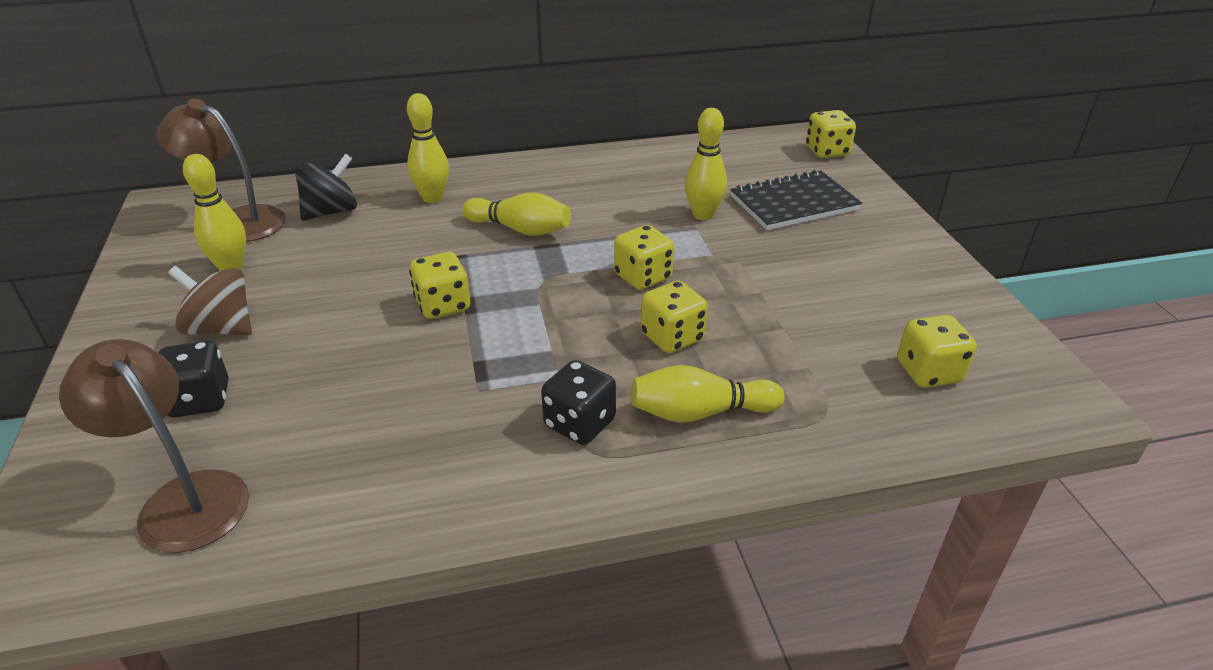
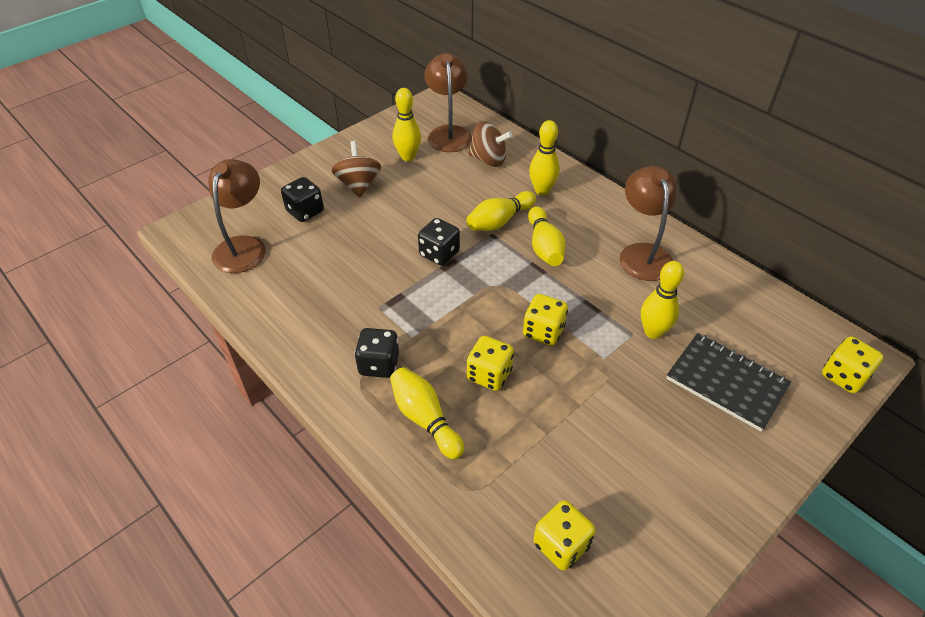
camera: 60 degrees right, 10 degrees up
black spinning top [295,153,357,221] -> brown spinning top [468,121,513,167]
yellow dice [409,252,470,319] -> black dice [418,218,460,266]
none -> yellow bowling pin [467,191,536,231]
none -> brown lamp [620,166,677,281]

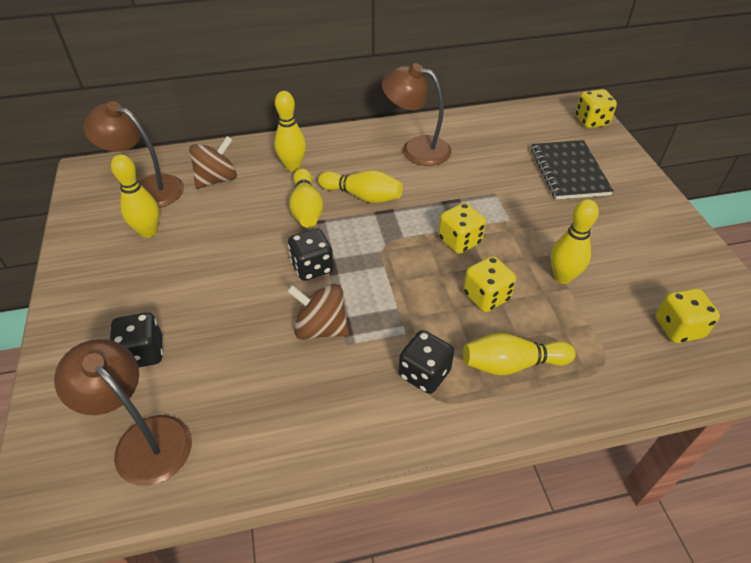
camera: 60 degrees left, 0 degrees up
brown spinning top [332,141,381,198] -> brown spinning top moved to [287,284,349,340]
yellow bowling pin [641,261,684,339] -> yellow bowling pin moved to [551,199,599,284]
black notebook [666,333,791,431] -> black notebook turned 75 degrees counterclockwise [531,140,614,199]

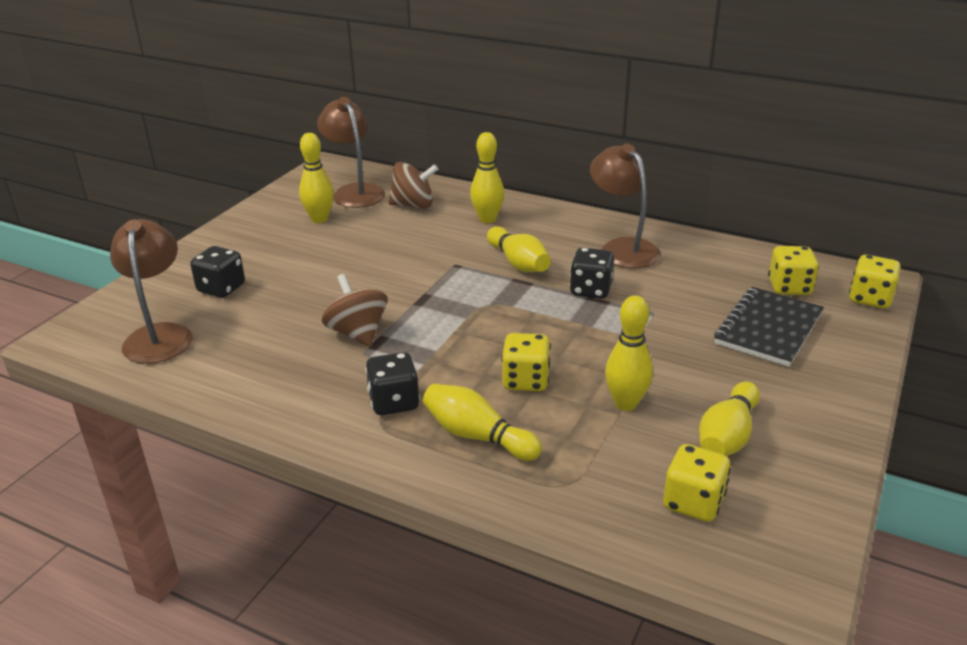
camera: 40 degrees right, 15 degrees down
black dice [288,228,334,281] -> black dice moved to [569,247,614,299]
yellow bowling pin [289,168,323,228] -> yellow bowling pin moved to [699,381,760,456]
yellow dice [438,203,486,254] -> yellow dice moved to [768,246,819,295]

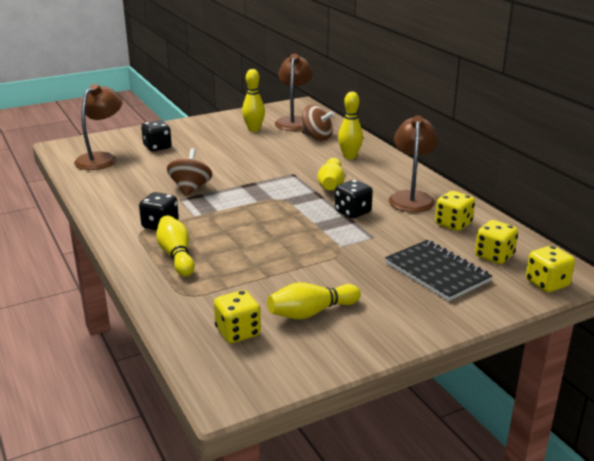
camera: 35 degrees right, 5 degrees down
yellow dice [501,333,551,391] -> yellow dice moved to [435,191,475,231]
yellow bowling pin [605,295,653,411] -> none
black notebook [714,287,824,367] -> black notebook turned 75 degrees clockwise [385,240,492,301]

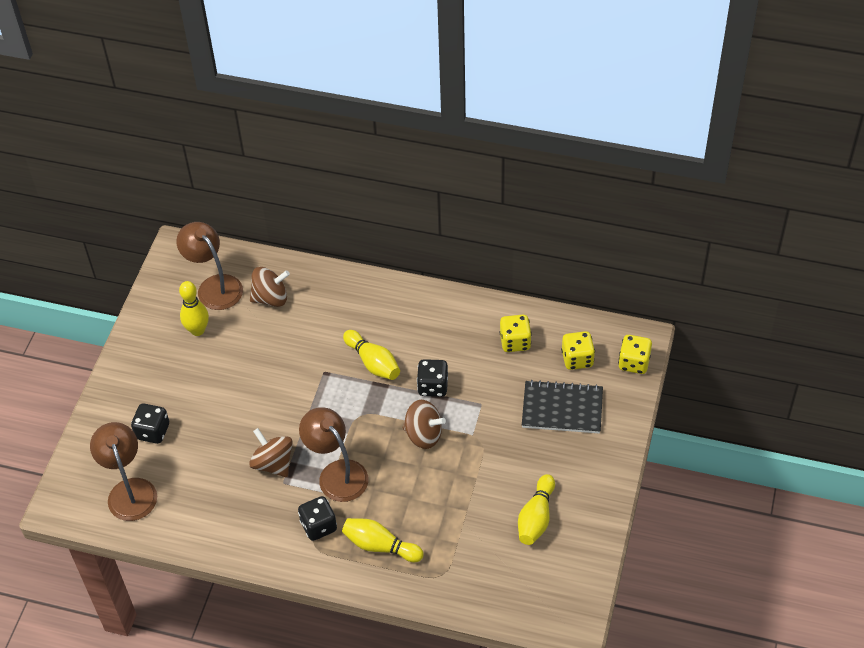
camera: 45 degrees left, 25 degrees up
yellow dice [214,290,261,343] -> none
yellow bowling pin [338,92,363,159] -> none
brown lamp [389,115,438,212] -> brown lamp moved to [299,407,368,502]
none -> brown spinning top [402,400,446,449]

